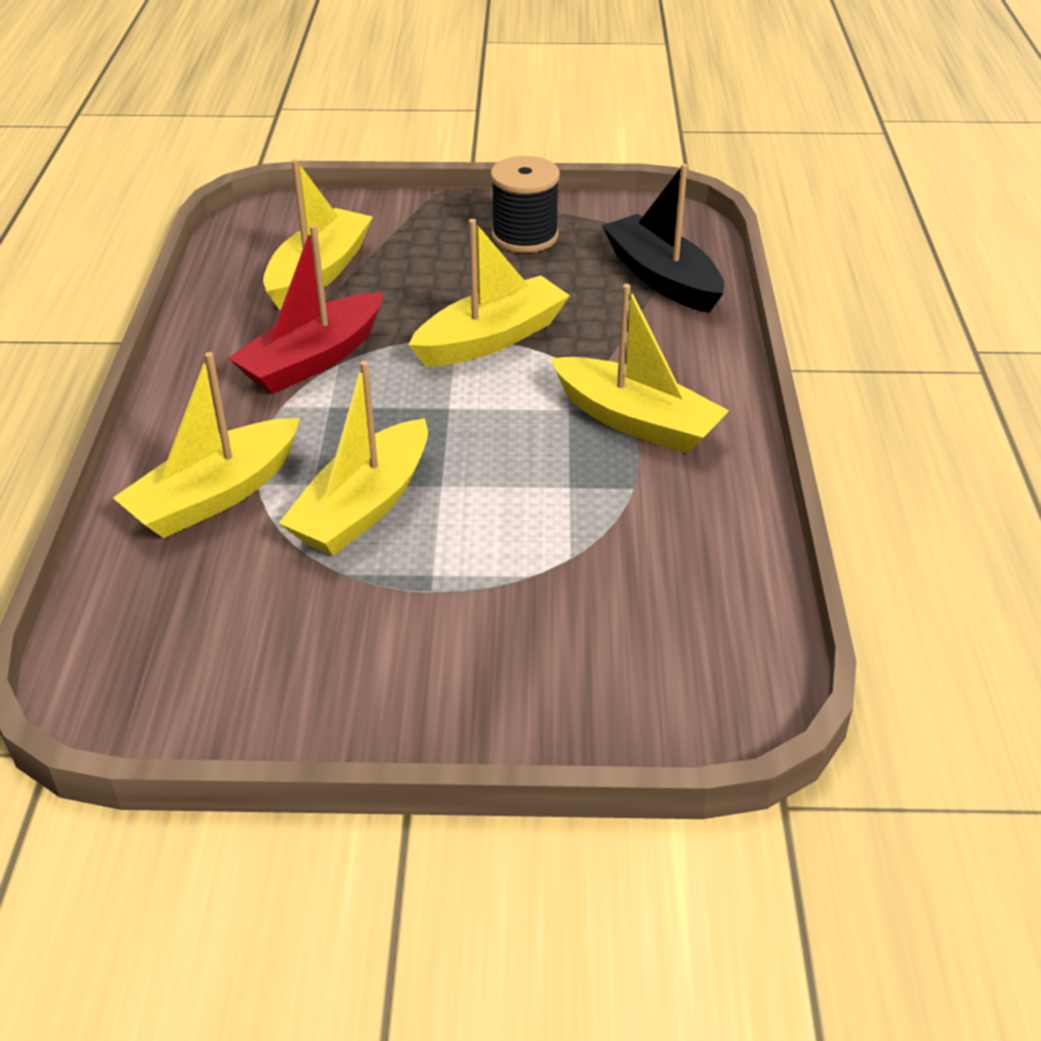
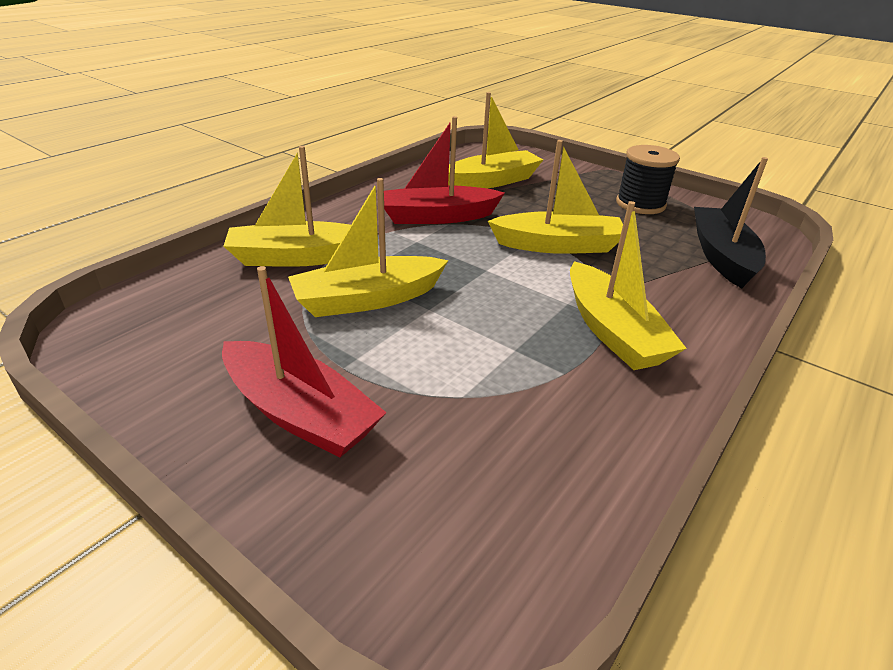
camera: 35 degrees right, 5 degrees down
none -> red boat [222,266,387,458]

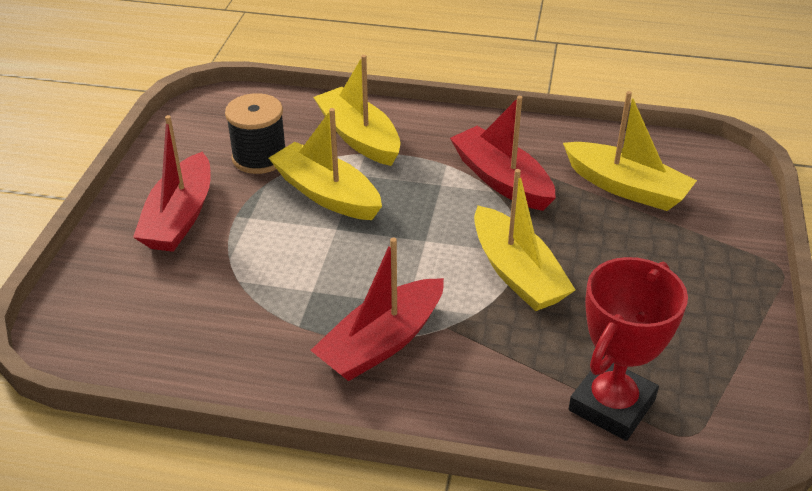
camera: 65 degrees right, 5 degrees up
yellow boat [570,201,687,370] -> red boat [310,237,444,381]
black spool [616,145,680,214] -> black spool moved to [225,93,285,174]
black boat [694,157,768,289] -> red trophy [569,257,688,441]

